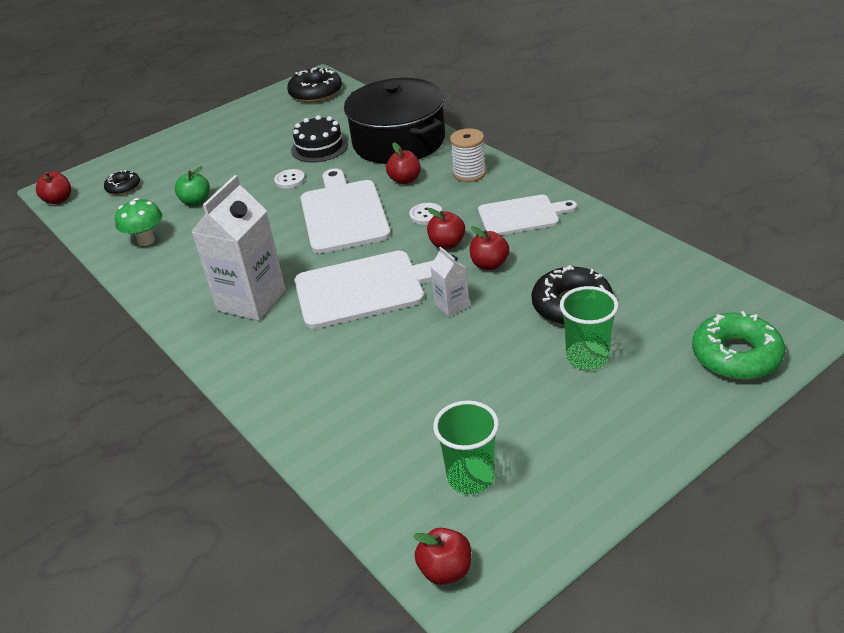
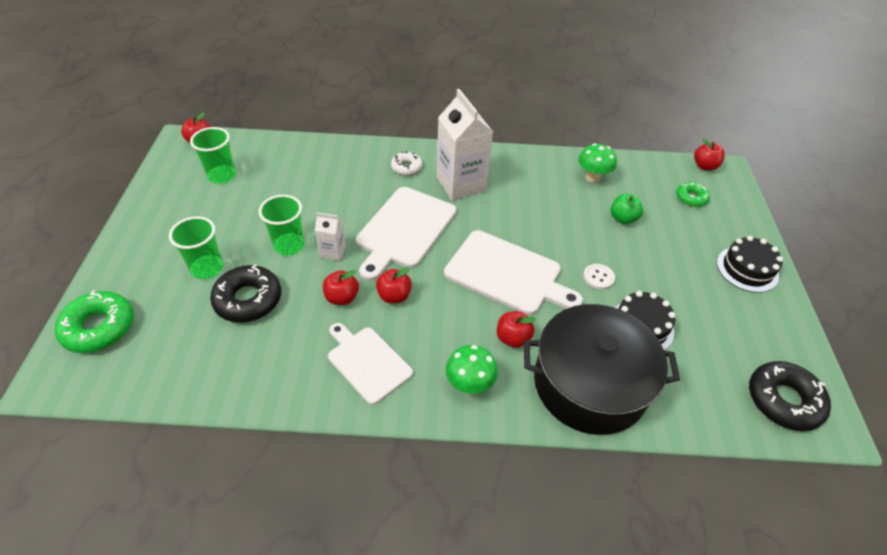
camera: 125 degrees right, 10 degrees up
black donut [104,170,140,195] -> green donut [676,182,710,207]
white button [409,203,442,225] -> none
white spool [450,128,486,182] -> green mushroom [446,345,498,394]
white cutting board [478,195,577,235] -> white cutting board turned 105 degrees clockwise [328,323,413,405]
none -> green cup [259,195,305,256]
none -> white donut [391,151,422,175]
none -> black cake [717,236,783,293]

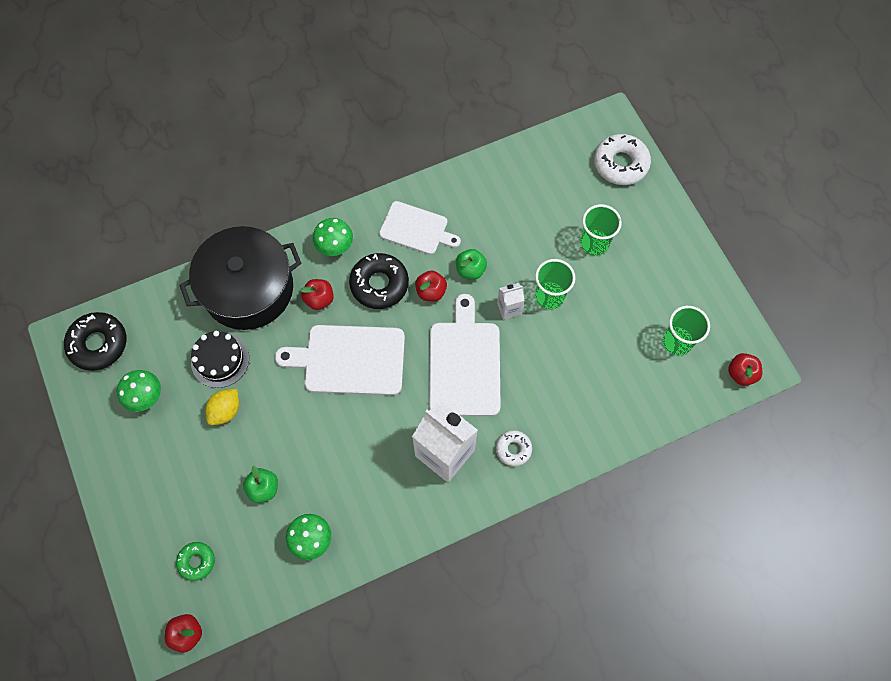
camera: 155 degrees right, 20 degrees up
green donut [55,290,134,353] -> white donut [594,134,651,185]
black donut [210,264,281,323] -> black donut moved to [349,253,409,309]
red apple [323,270,359,305] -> green apple [456,249,487,280]
white button [583,264,615,290] -> none
black cake [717,236,783,293] -> none
none -> green mushroom [117,370,161,412]
none -> yellow lemon [205,389,239,425]

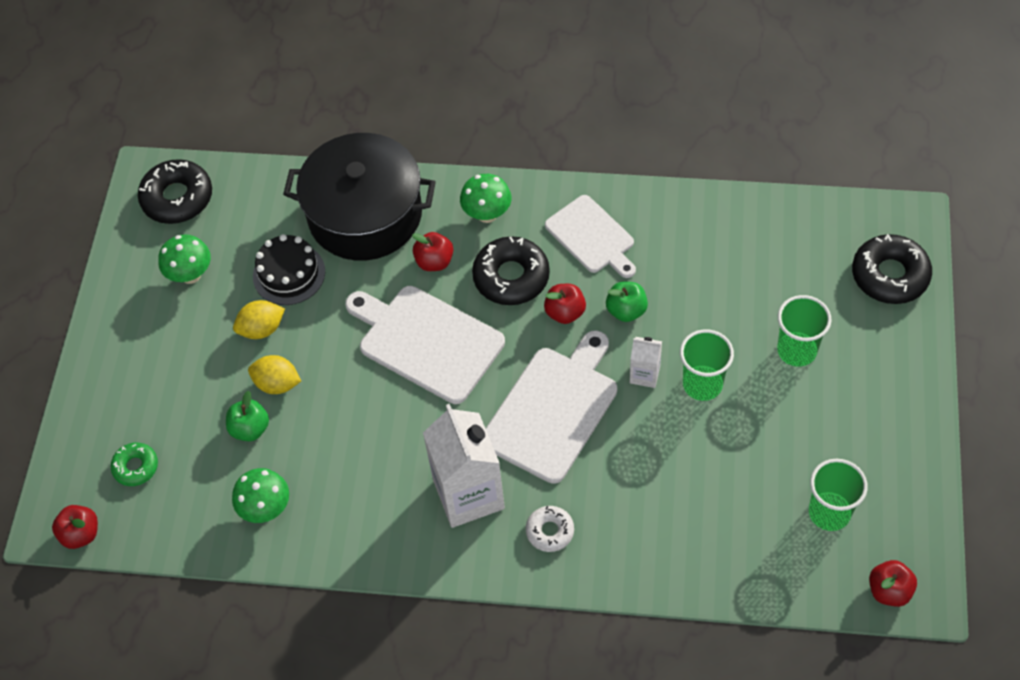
camera: 35 degrees right, 10 degrees down
white donut [594,134,651,185] -> black donut [852,234,932,304]
none -> yellow lemon [248,355,301,394]

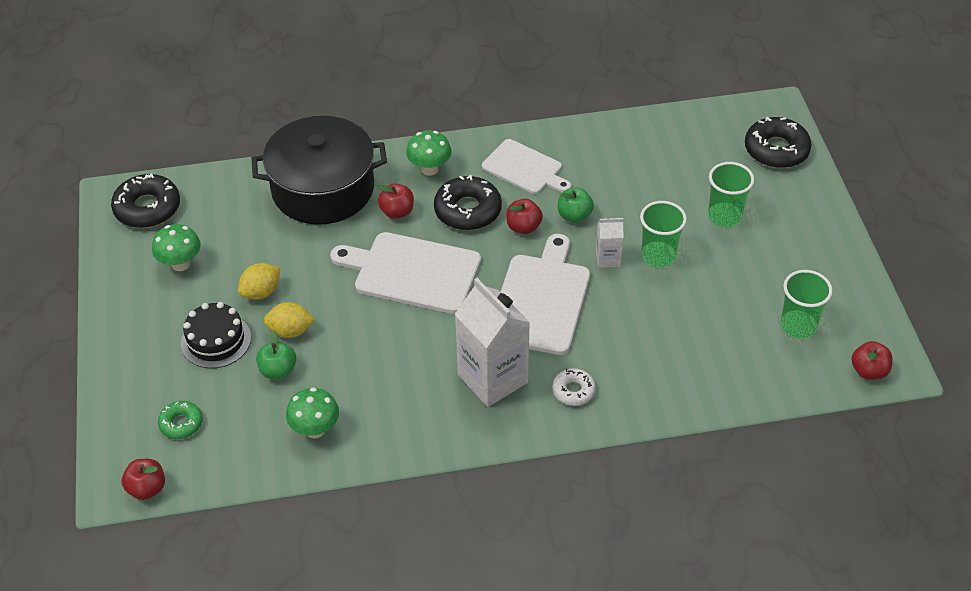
camera: 20 degrees left, 10 degrees down
black cake [253,234,325,305] -> black cake moved to [181,302,251,368]

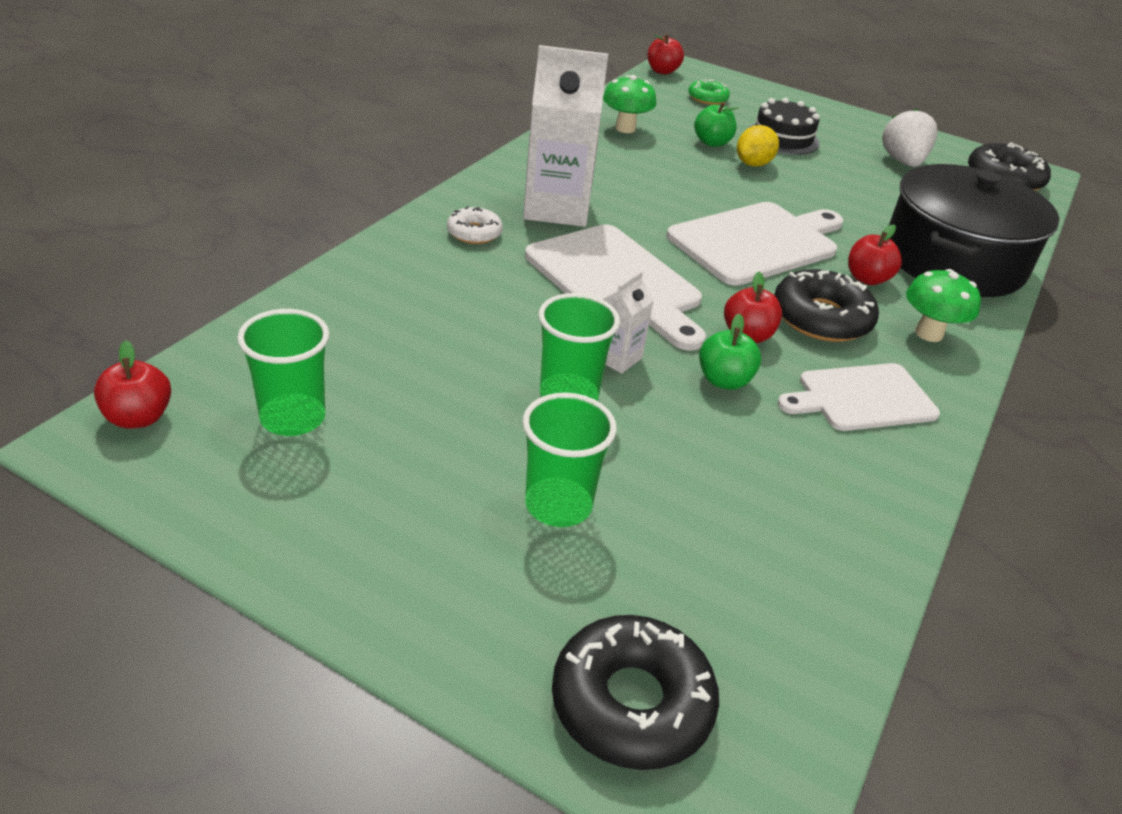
camera: 125 degrees right, 10 degrees down
green mushroom [152,224,201,271] -> white strawberry [882,108,938,167]
yellow lemon [238,263,280,300] -> none

